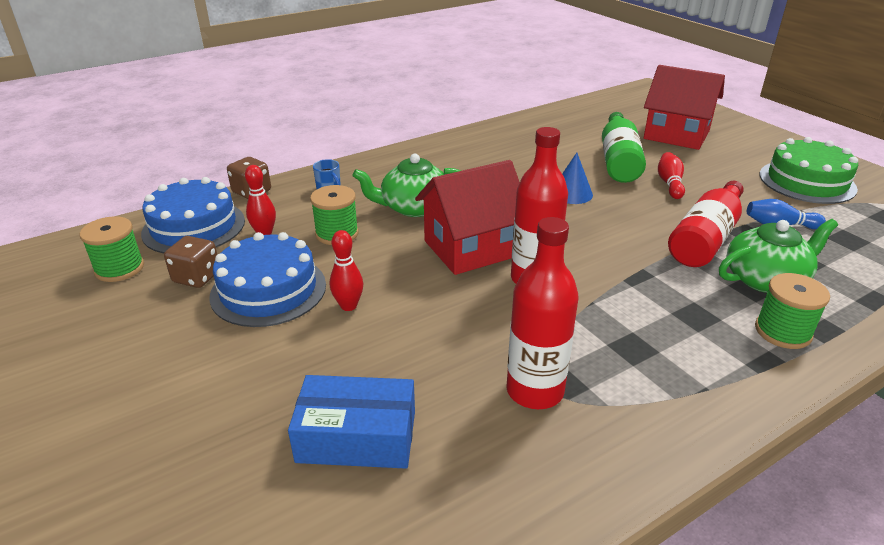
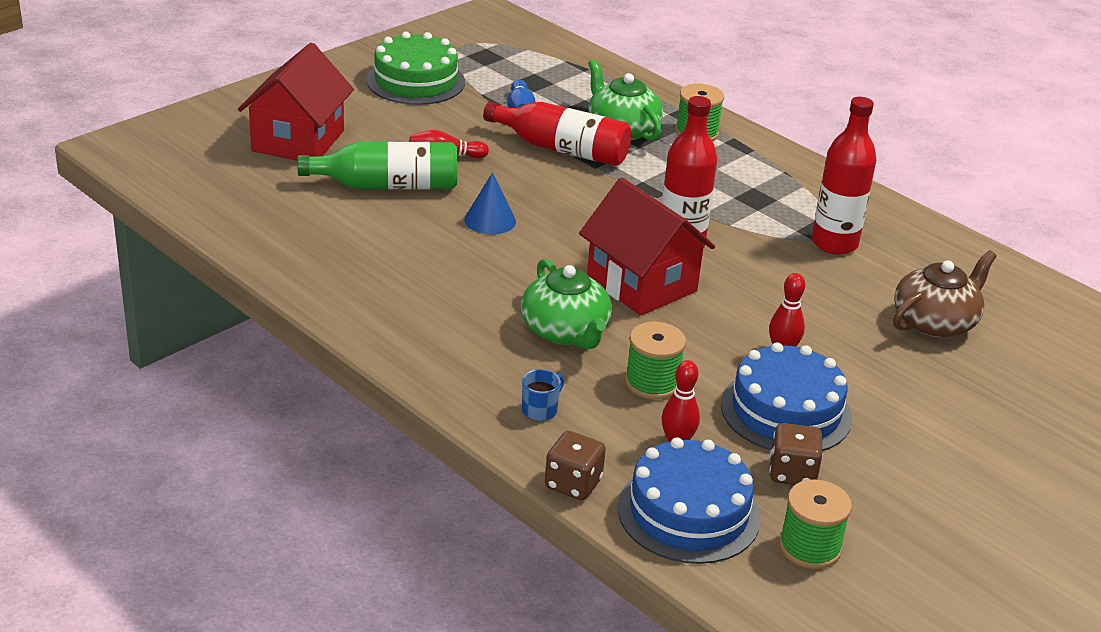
camera: 105 degrees left, 0 degrees up
blue box [288,375,415,469] -> brown teapot [893,250,997,338]

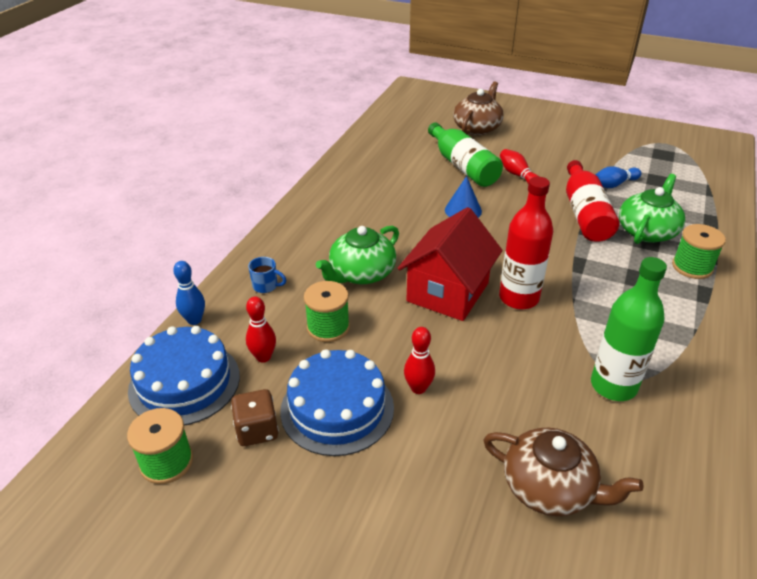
camera: 70 degrees right, 5 degrees up
red house [238,43,354,161] -> brown teapot [453,81,504,135]
green cake [366,32,465,105] -> none
brown dice [545,431,606,500] -> blue bowling pin [173,261,205,325]
red bottle [812,97,876,255] -> green bottle [591,257,667,401]

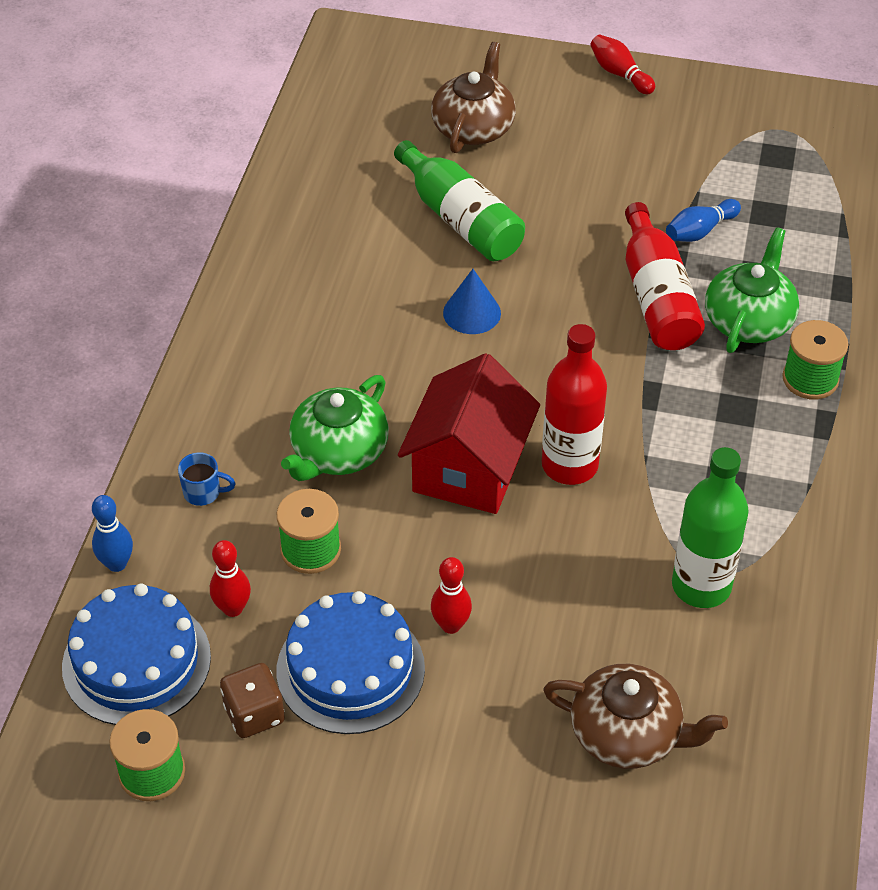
camera: 10 degrees left, 10 degrees up
red bowling pin [500,149,539,184] -> red bowling pin moved to [590,35,655,94]

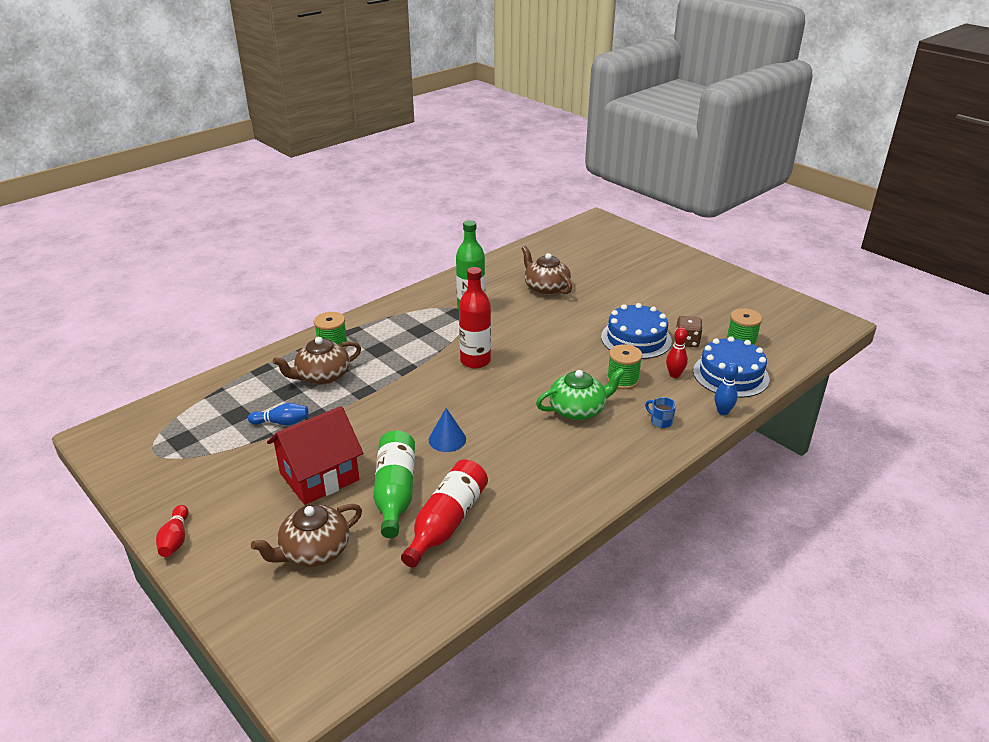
camera: 145 degrees left, 15 degrees down
red house [398,353,540,514] -> red house moved to [267,406,363,505]
red bowling pin [431,557,472,634] -> none
red bottle [625,202,705,350] -> red bottle moved to [401,459,488,568]
green teapot [705,227,799,353] -> brown teapot [273,337,361,385]

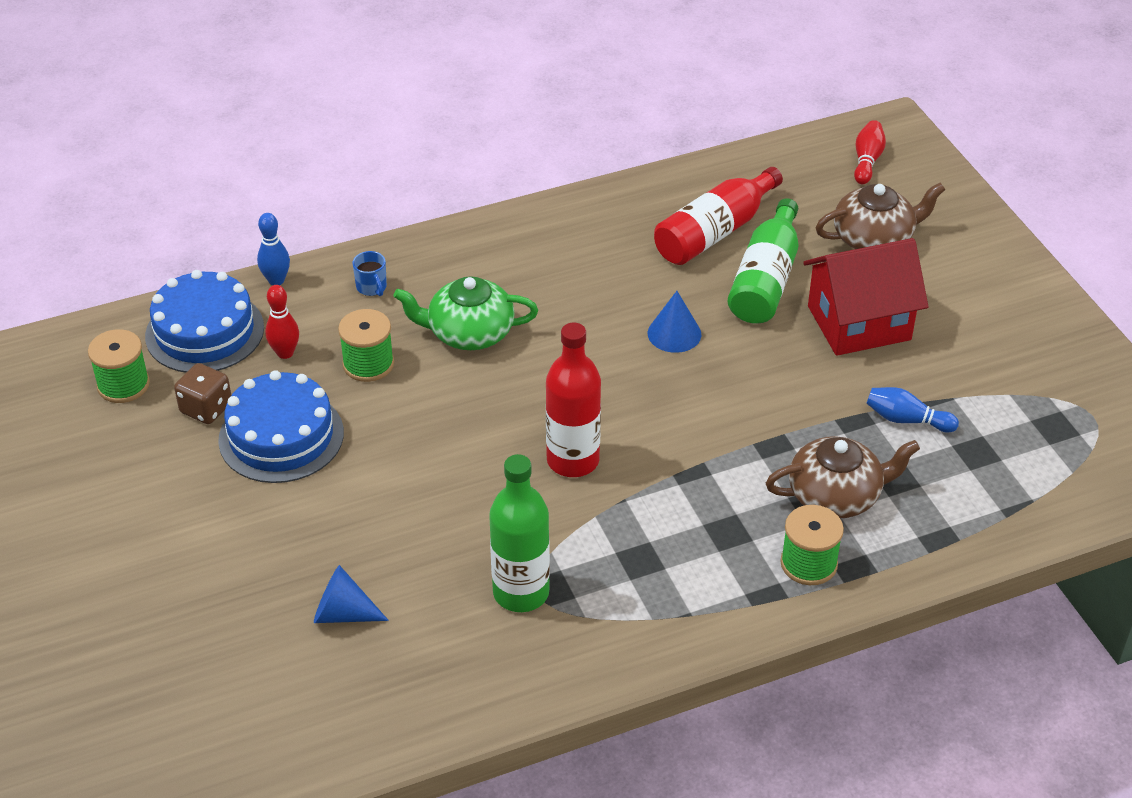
camera: 160 degrees left, 10 degrees up
red bowling pin [156,505,189,557] -> red bowling pin moved to [854,120,886,184]
brown teapot [521,246,572,295] -> blue cone [314,565,389,623]

